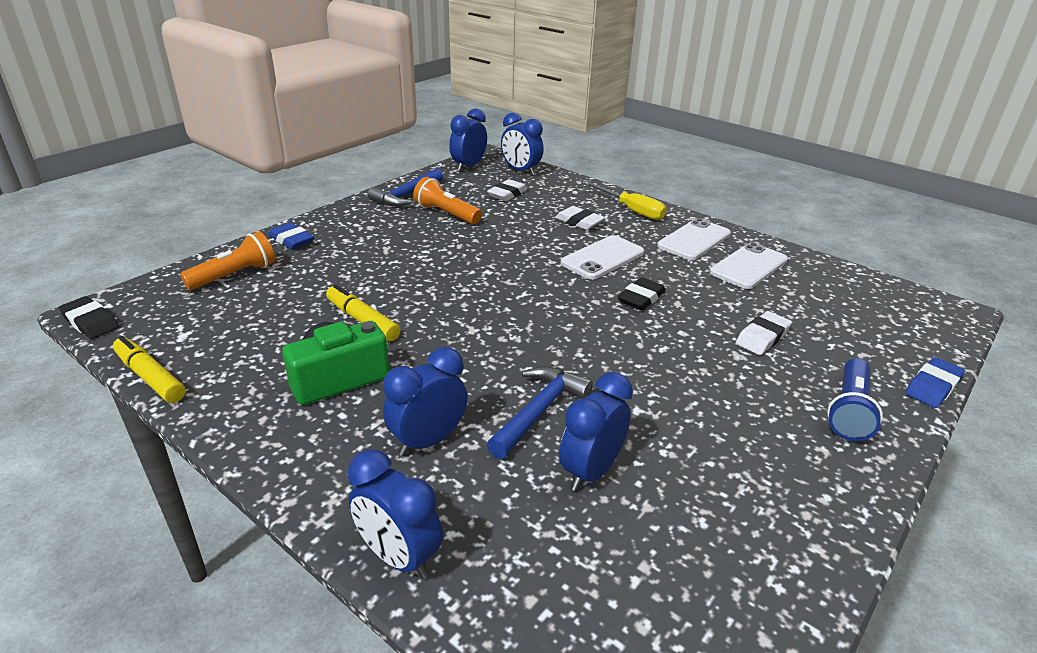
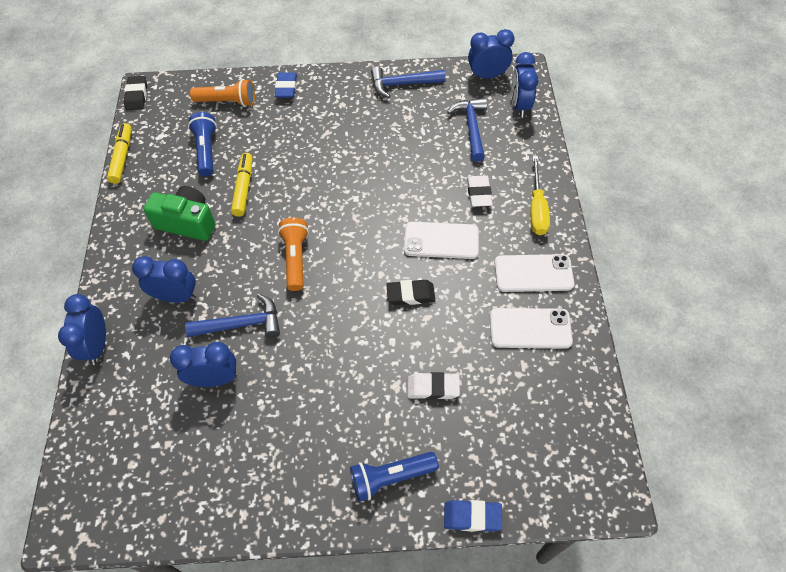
camera: 50 degrees right, 25 degrees up
orange flashlight [413,177,482,224] -> orange flashlight moved to [278,218,309,291]
white eraser [487,179,528,201] -> blue hammer [447,98,487,162]
none -> blue flashlight [188,112,217,176]

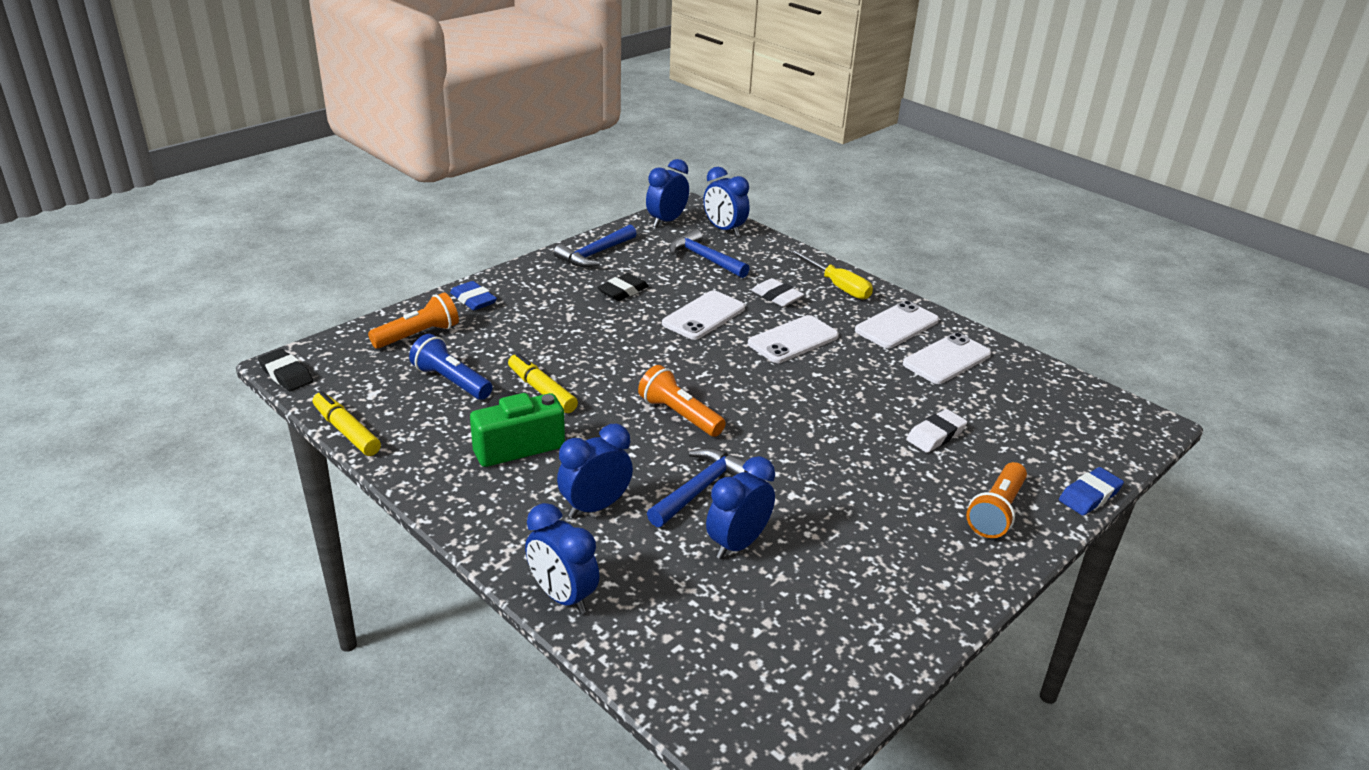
camera: 45 degrees left, 25 degrees down
blue flashlight [350,452,439,502] -> orange flashlight [966,462,1027,538]
black eraser [386,280,436,305] -> black eraser moved to [597,273,649,301]
none -> white phone [662,291,745,340]

